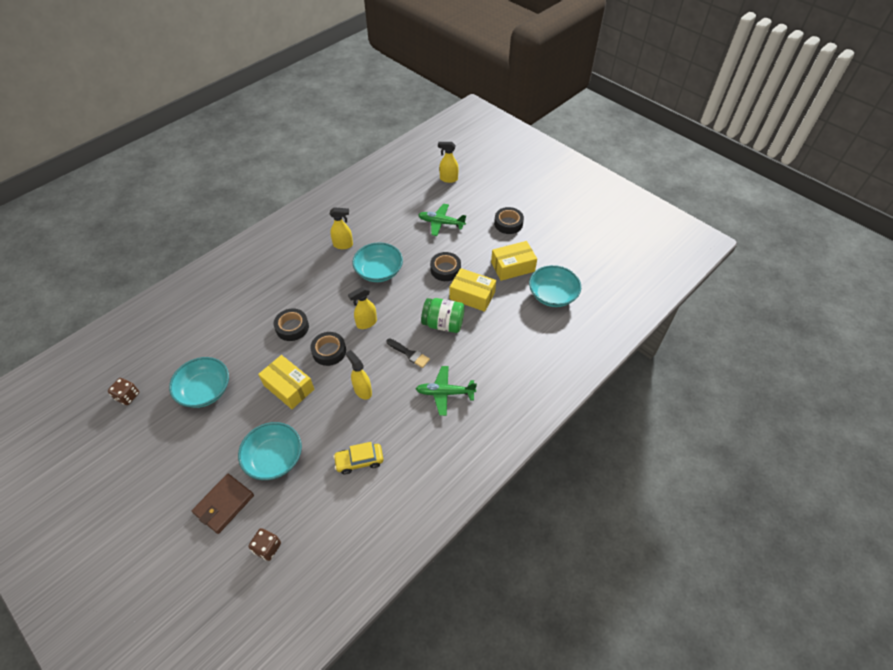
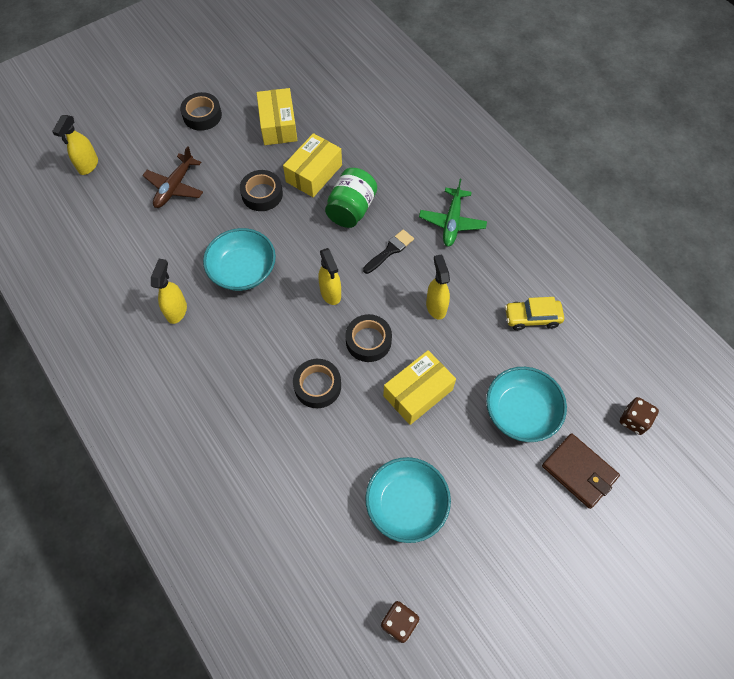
camera: 80 degrees left, 10 degrees up
yellow car [333,442,384,475] -> yellow car turned 90 degrees clockwise [505,297,564,330]
yellow spray bottle [346,350,372,399] -> yellow spray bottle turned 105 degrees clockwise [426,255,450,320]
green plane [418,204,466,236] -> brown plane [142,146,203,208]
turquoise bowl [529,265,581,307] -> none

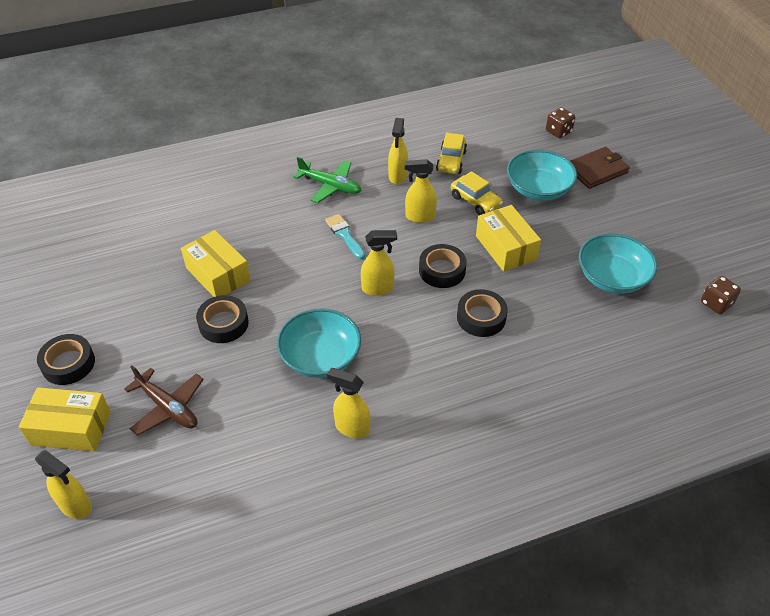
camera: 75 degrees left, 15 degrees down
yellow box [257,88,298,145] -> yellow box moved to [19,387,111,451]
green jar [325,168,377,228] -> none
black brush [363,229,414,274] -> turquoise brush [325,214,365,259]
none -> yellow spray bottle [388,118,408,184]
none -> yellow car [451,171,503,215]

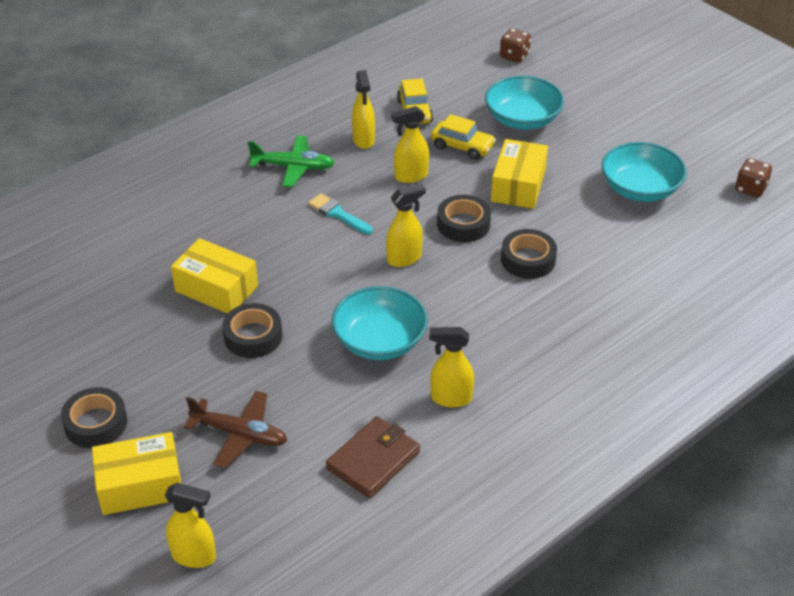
camera: 20 degrees left, 5 degrees down
yellow box [476,205,541,272] -> yellow box turned 60 degrees clockwise [491,139,548,209]
brown wallet [570,147,630,189] -> brown wallet moved to [326,416,420,498]

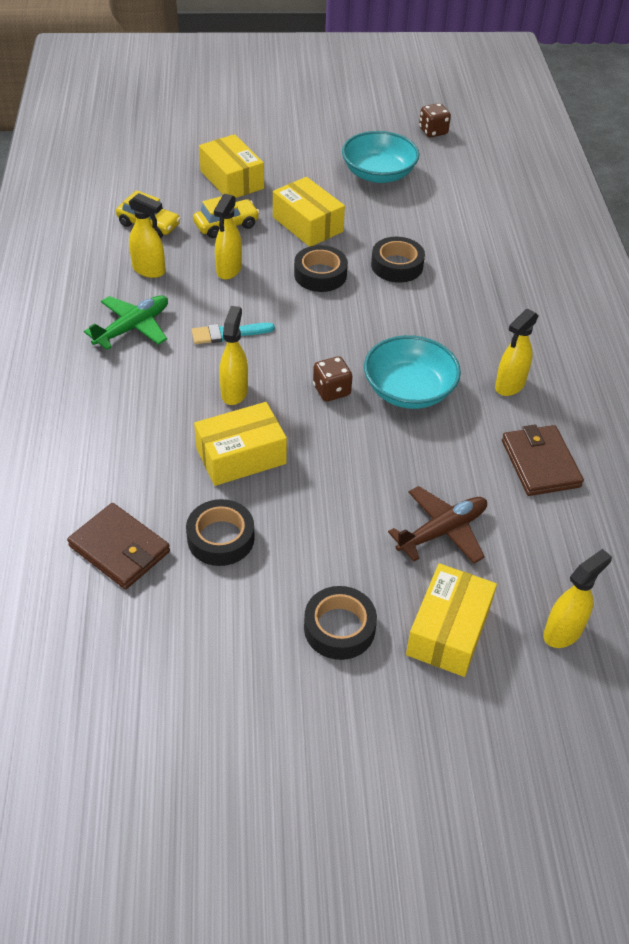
camera: 55 degrees left, 5 degrees up
black tape [222,303,282,358] -> black tape moved to [186,499,255,566]
yellow spray bottle [386,183,426,267] -> yellow spray bottle moved to [219,306,248,405]
turquoise bowl [485,76,564,130] -> yellow box [199,134,264,198]
brown dice [500,28,531,63] -> brown dice moved to [313,356,352,401]
none -> brown wallet [67,503,170,589]

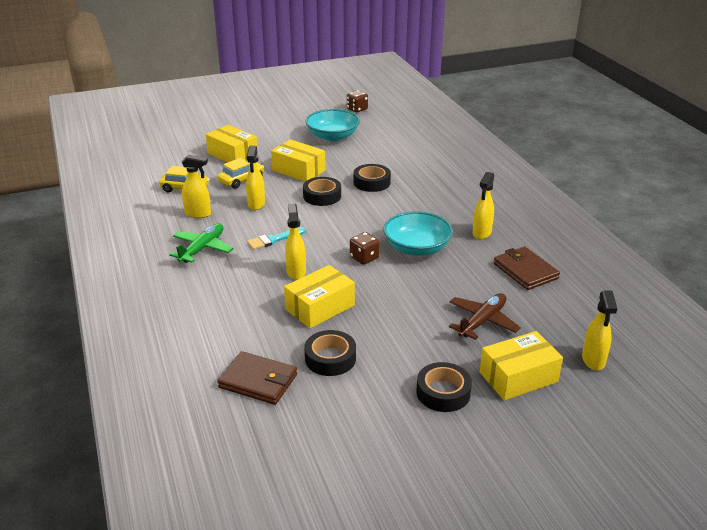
camera: 15 degrees left, 15 degrees down
yellow box [406,563,497,677] -> yellow box turned 60 degrees clockwise [480,331,563,400]
yellow spray bottle [543,549,612,648] -> yellow spray bottle turned 150 degrees clockwise [582,290,617,371]

